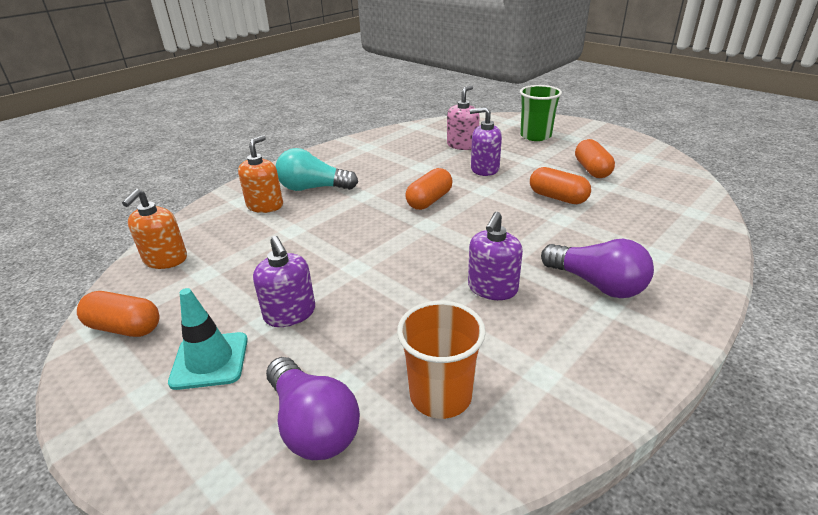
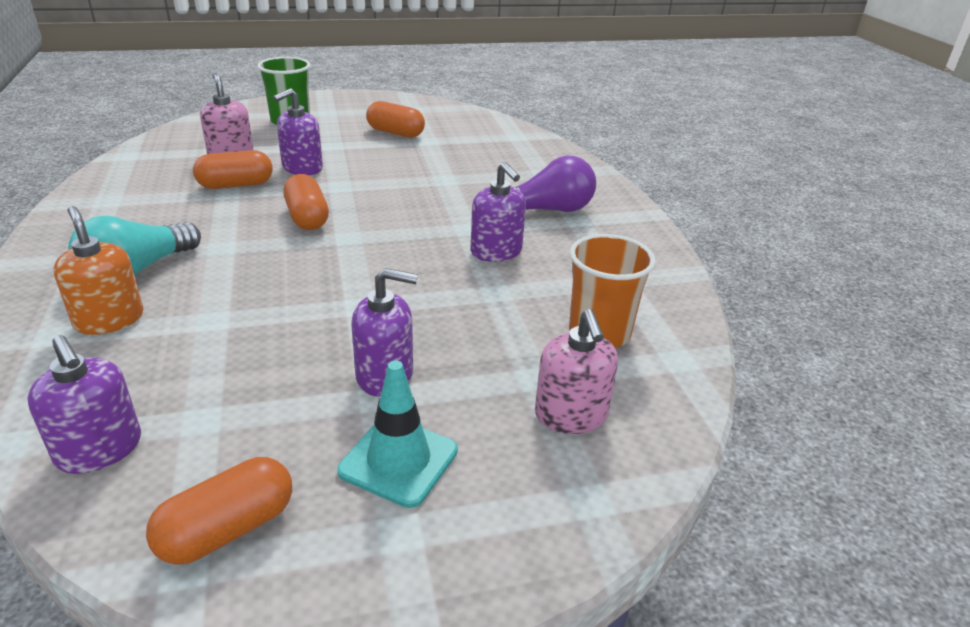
camera: 60 degrees left, 0 degrees up
orange soap dispenser [122,189,187,269] -> purple soap dispenser [27,335,141,474]
purple light bulb [266,357,360,460] -> pink soap dispenser [535,309,618,434]
orange capsule [530,167,591,204] -> orange capsule moved to [193,150,273,189]

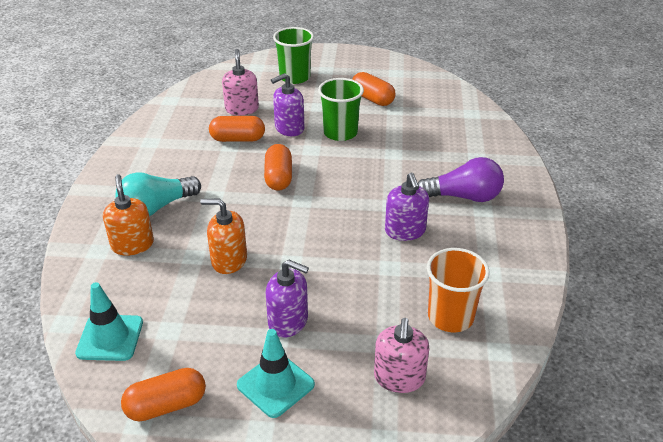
camera: 20 degrees right, 5 degrees up
purple soap dispenser [27,335,141,474] -> turquoise traffic cone [75,282,143,361]
none -> orange soap dispenser [200,199,247,274]
none -> green cup [318,78,364,141]

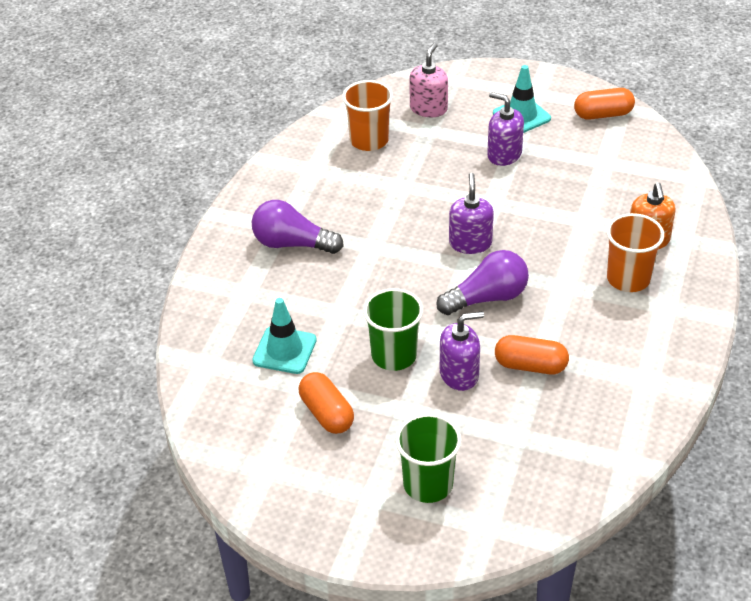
camera: 165 degrees left, 5 degrees up
turquoise traffic cone [75,282,143,361] -> turquoise traffic cone moved to [252,298,317,374]
turquoise light bulb [115,172,201,216] -> orange cup [607,213,664,292]
orange soap dispenser [200,199,247,274] -> none
pink soap dispenser [222,49,259,115] -> none
orange capsule [264,144,292,191] -> purple light bulb [436,250,529,315]
purple soap dispenser [385,173,429,241] -> purple soap dispenser moved to [449,173,494,254]

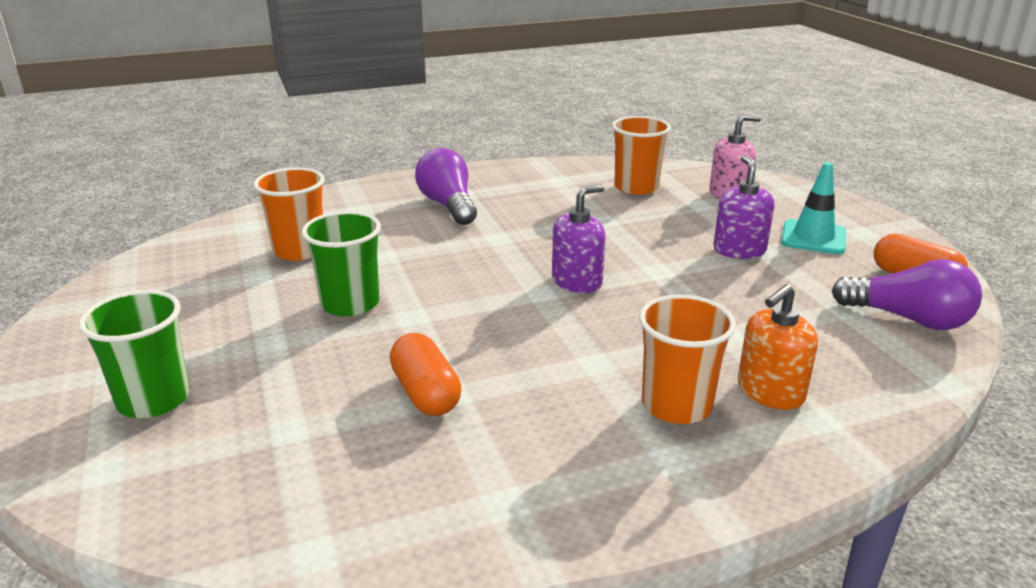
camera: 50 degrees right, 15 degrees down
turquoise traffic cone [252,298,317,374] -> orange cup [254,167,325,261]
orange capsule [299,372,354,434] -> none
purple light bulb [436,250,529,315] -> purple light bulb moved to [831,259,982,330]
purple soap dispenser [440,311,484,391] -> none

